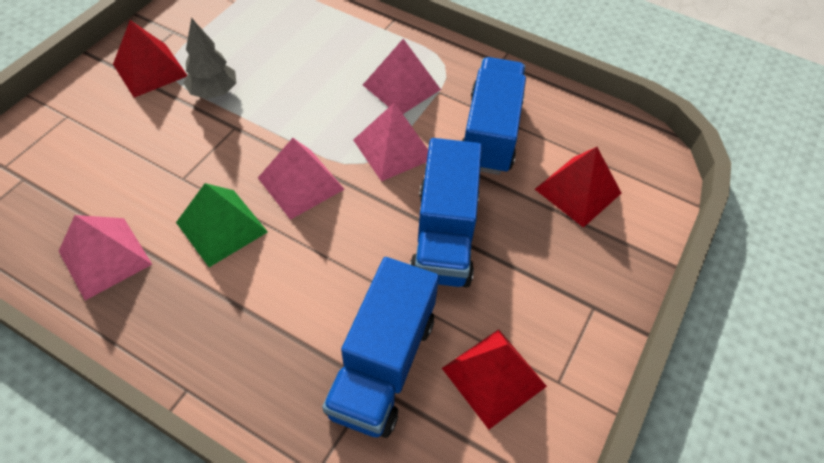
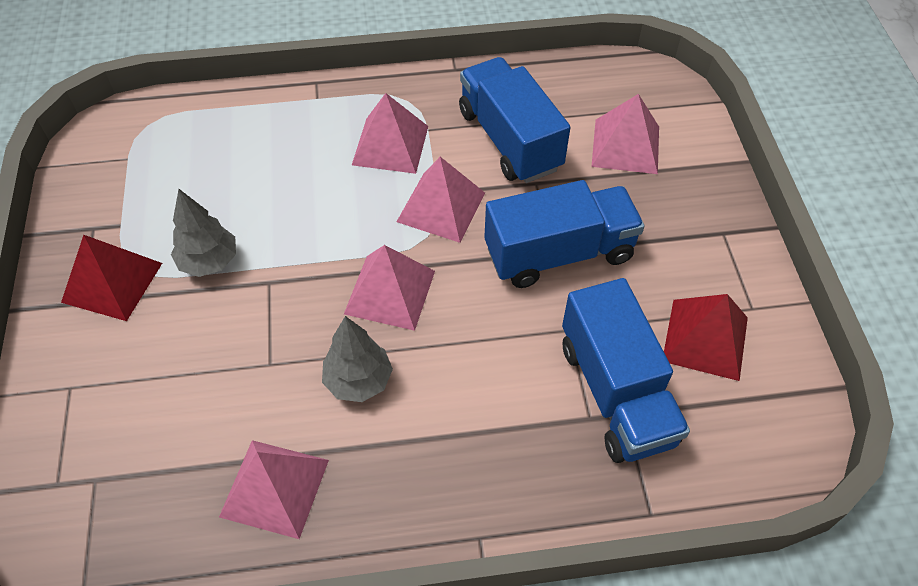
camera: 35 degrees left, 0 degrees up
green pyramid [176,183,268,267] -> grey tree [322,316,393,402]
blue truck [410,138,482,287] -> blue truck turned 75 degrees counterclockwise [484,180,645,288]
red pyramid [535,147,621,228] -> pink pyramid [591,94,659,174]

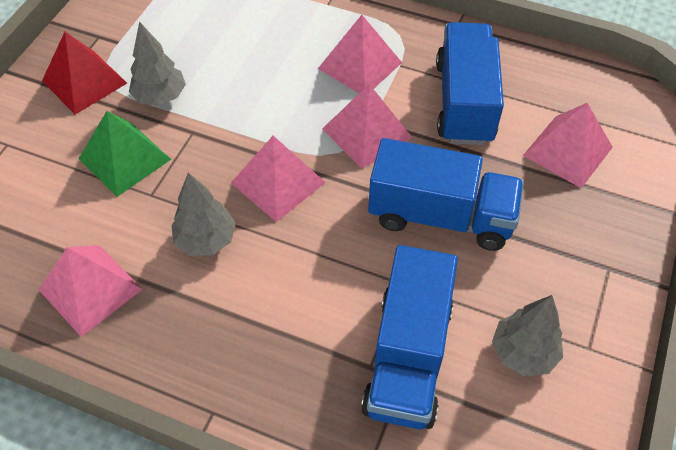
camera: 30 degrees right, 0 degrees up
red pyramid [664,294,748,381] -> grey tree [492,295,563,376]
none -> green pyramid [79,111,171,197]

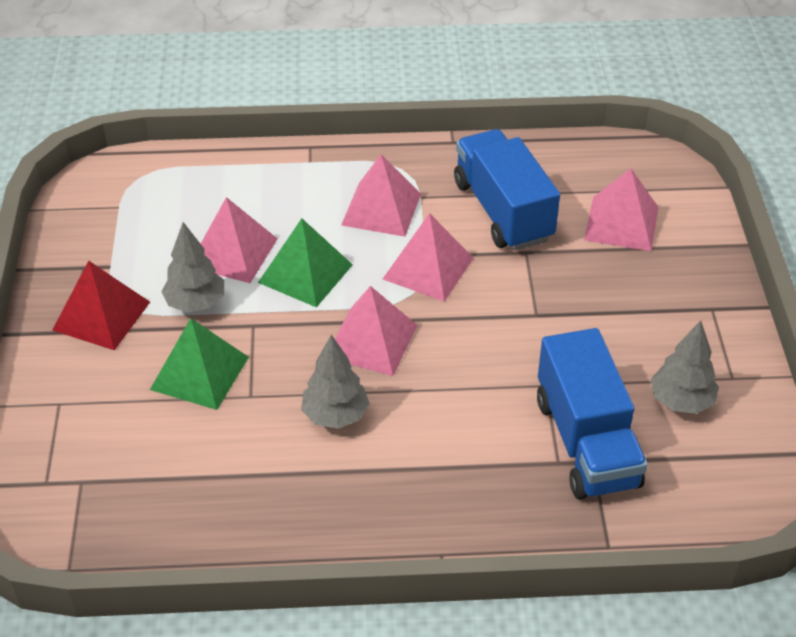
camera: 25 degrees left, 10 degrees down
pink pyramid [39,245,143,337] -> pink pyramid moved to [201,197,278,283]
blue truck [368,138,524,251] -> none
none -> green pyramid [258,218,353,308]

